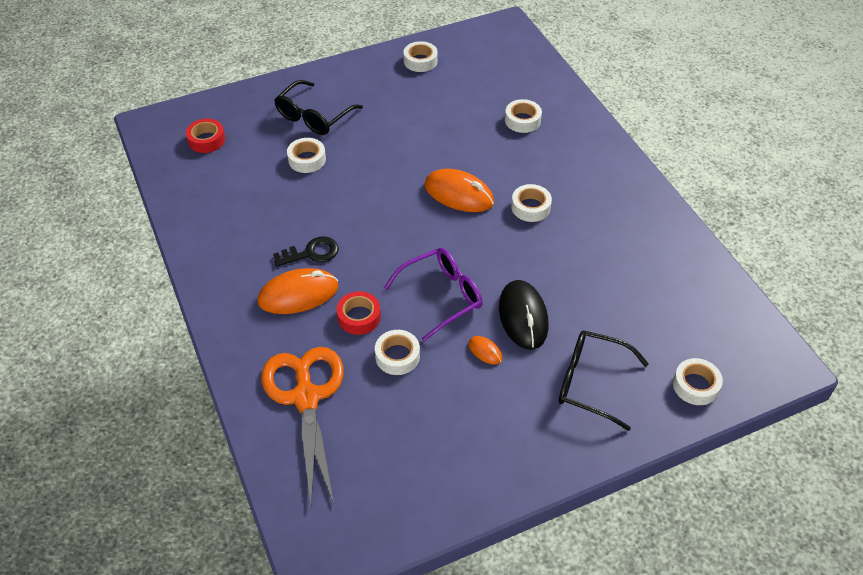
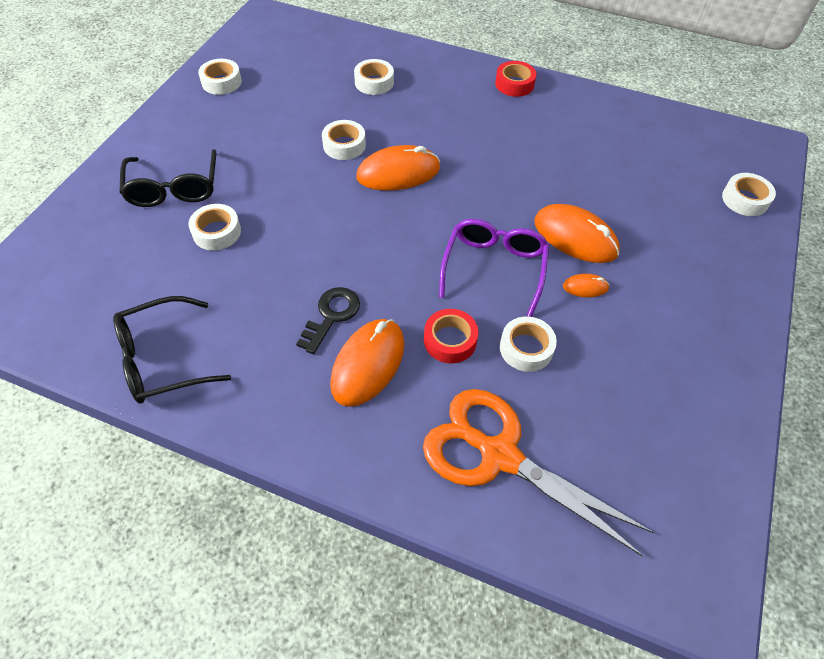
camera: 45 degrees left, 5 degrees up
red tape [186,119,225,153] -> red tape moved to [495,61,537,97]
black mouse [499,280,548,350] -> orange mouse [534,204,620,263]
white tape [511,184,552,222] -> white tape moved to [322,120,366,160]
black glasses [558,331,649,431] -> black glasses moved to [113,296,231,403]

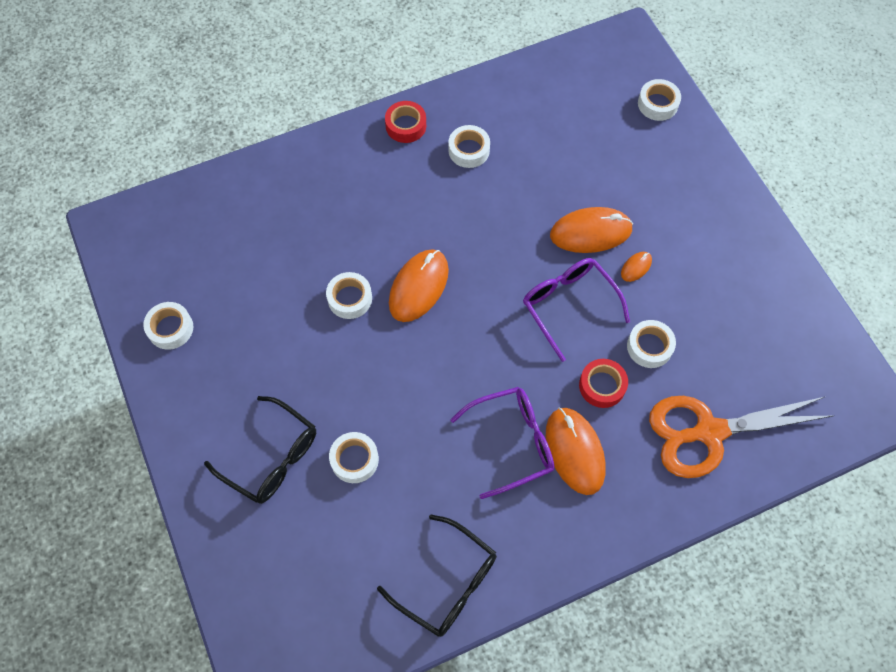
camera: 45 degrees left, 10 degrees up
black glasses [113,296,231,403] -> black glasses turned 75 degrees counterclockwise [377,514,497,637]
black key [296,287,360,354] -> purple glasses [450,387,554,499]
white tape [354,59,394,95] -> white tape moved to [448,125,490,168]

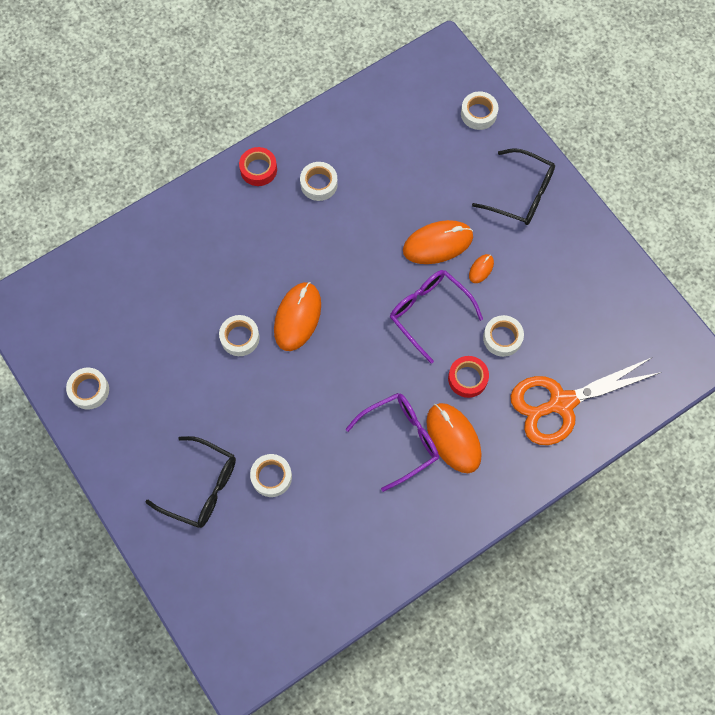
camera: 10 degrees left, 5 degrees up
black glasses [377,514,497,637] -> black glasses moved to [472,148,555,225]

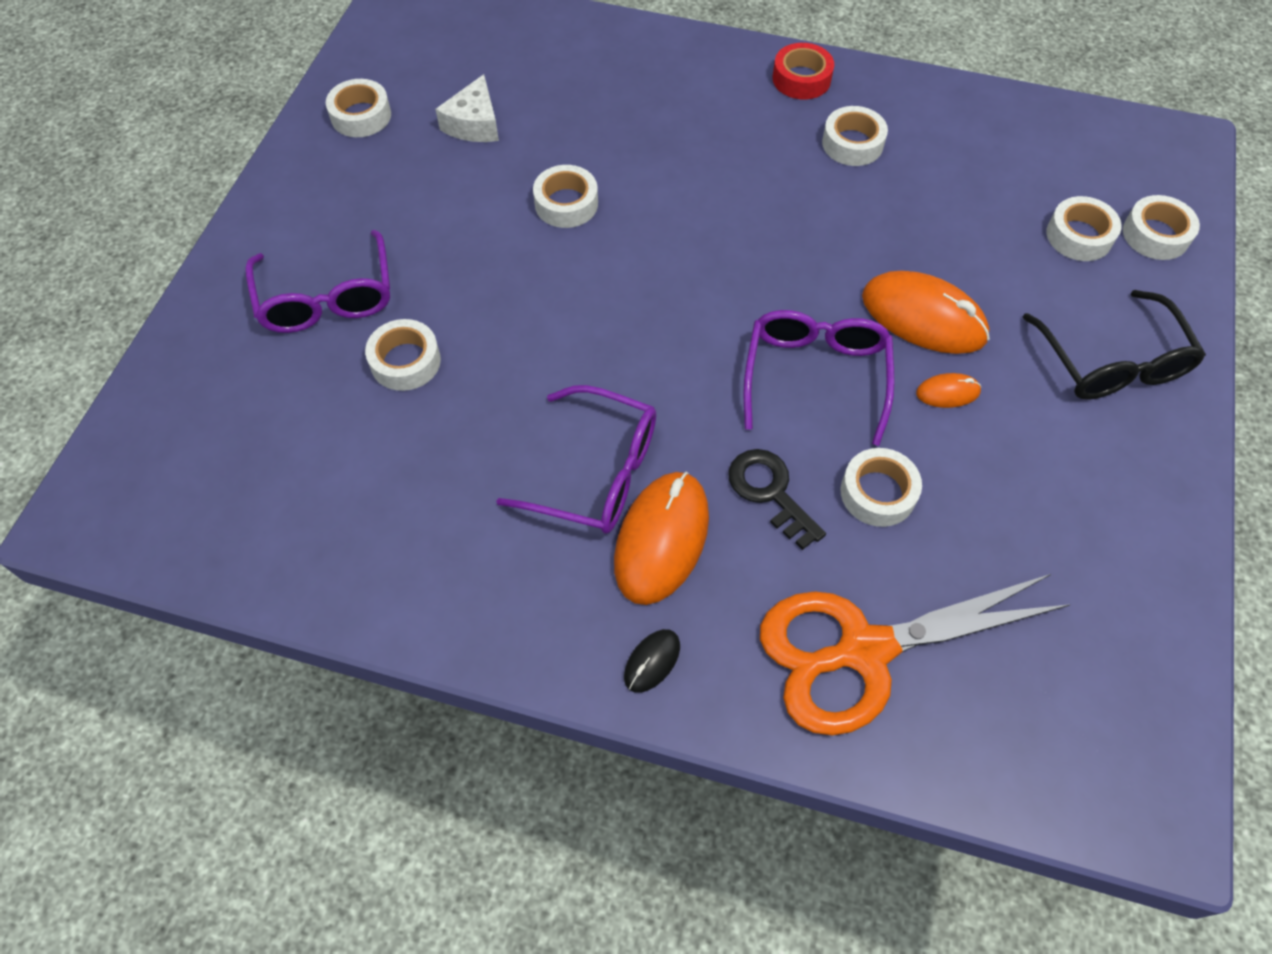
camera: 50 degrees right, 10 degrees down
black glasses [145,436,236,528] -> purple glasses [245,230,390,333]
orange mouse [274,282,321,351] -> none
red tape [448,356,489,398] -> black key [728,449,826,550]
orange scissors [511,358,661,445] -> orange scissors turned 45 degrees counterclockwise [760,574,1071,735]
none -> white cheese [435,74,499,142]
none -> black mouse [624,629,680,693]
none -> white tape [1046,196,1122,261]

